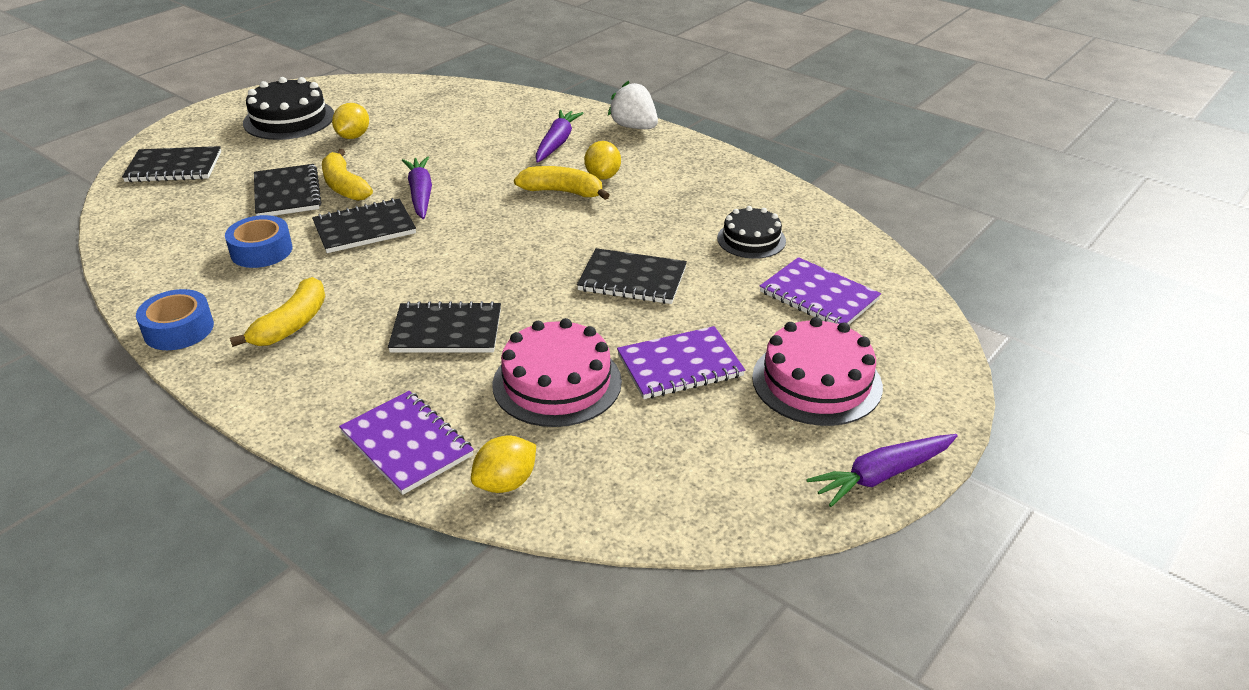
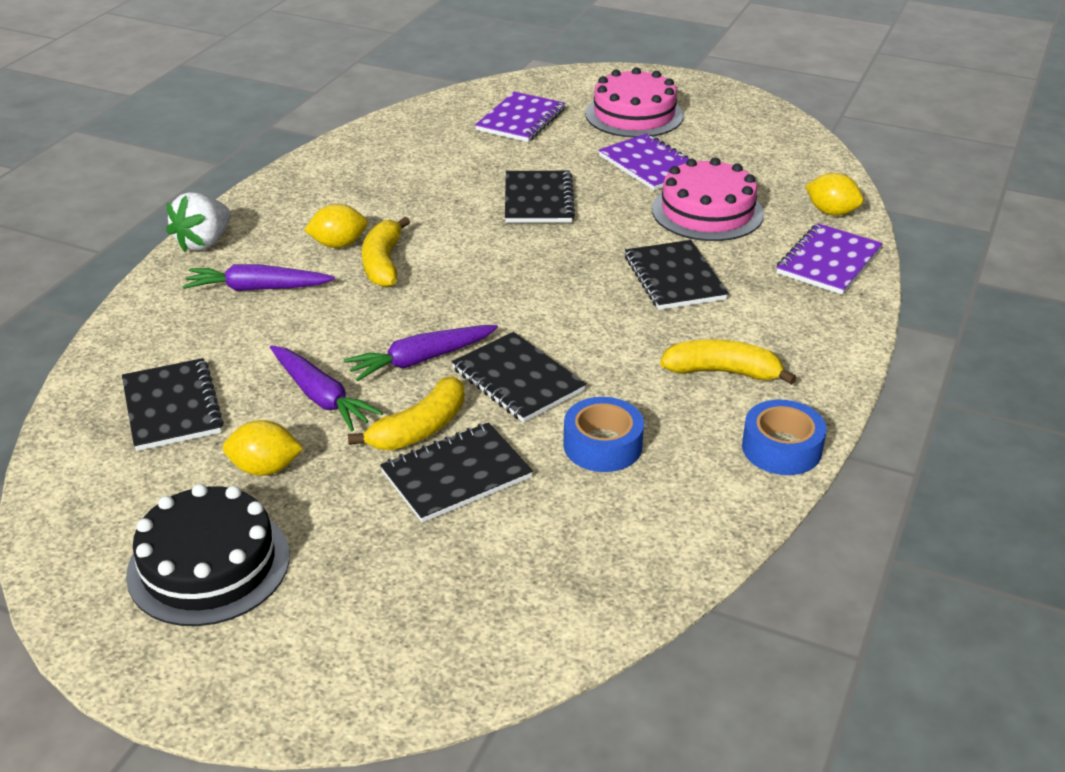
camera: 105 degrees left, 0 degrees up
black notebook [122,146,221,182] -> black notebook moved to [122,358,224,451]
black cake [717,206,786,259] -> none
purple carrot [806,434,958,507] -> purple carrot moved to [270,345,383,431]

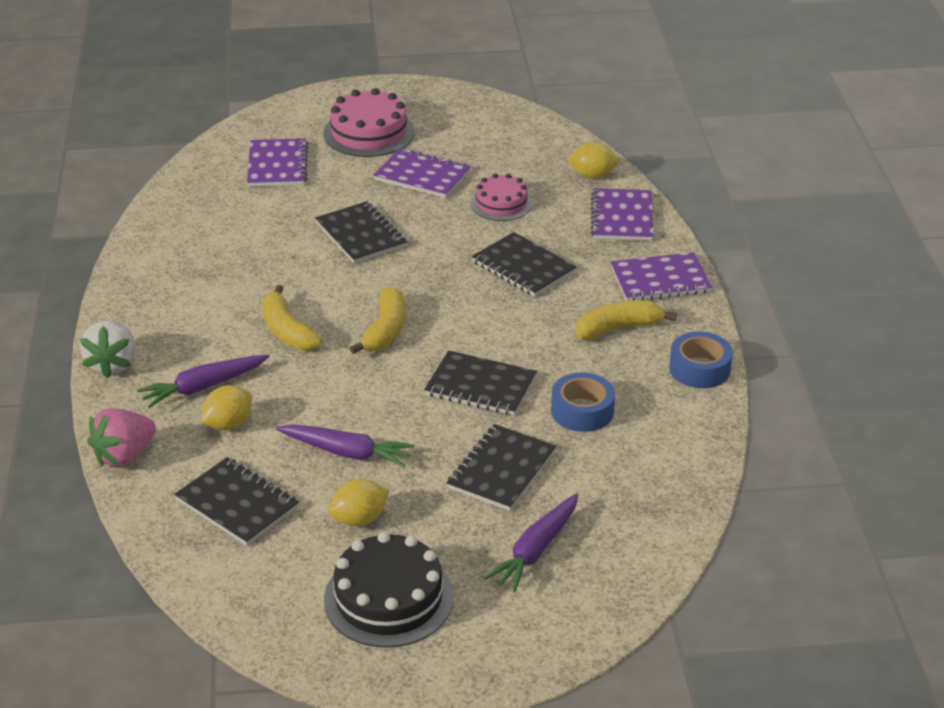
camera: 30 degrees left, 0 degrees up
yellow lemon [304,204,368,248] -> yellow lemon moved to [200,385,252,430]
purple carrot [344,325,498,381] -> purple carrot moved to [484,493,578,593]
yellow banana [348,376,465,450] -> yellow banana moved to [350,286,405,354]
pink cake [652,158,764,241] -> pink cake [471,173,533,221], size x0.64
none -> pink strawberry [87,409,156,467]
none -> purple notebook [610,252,712,301]

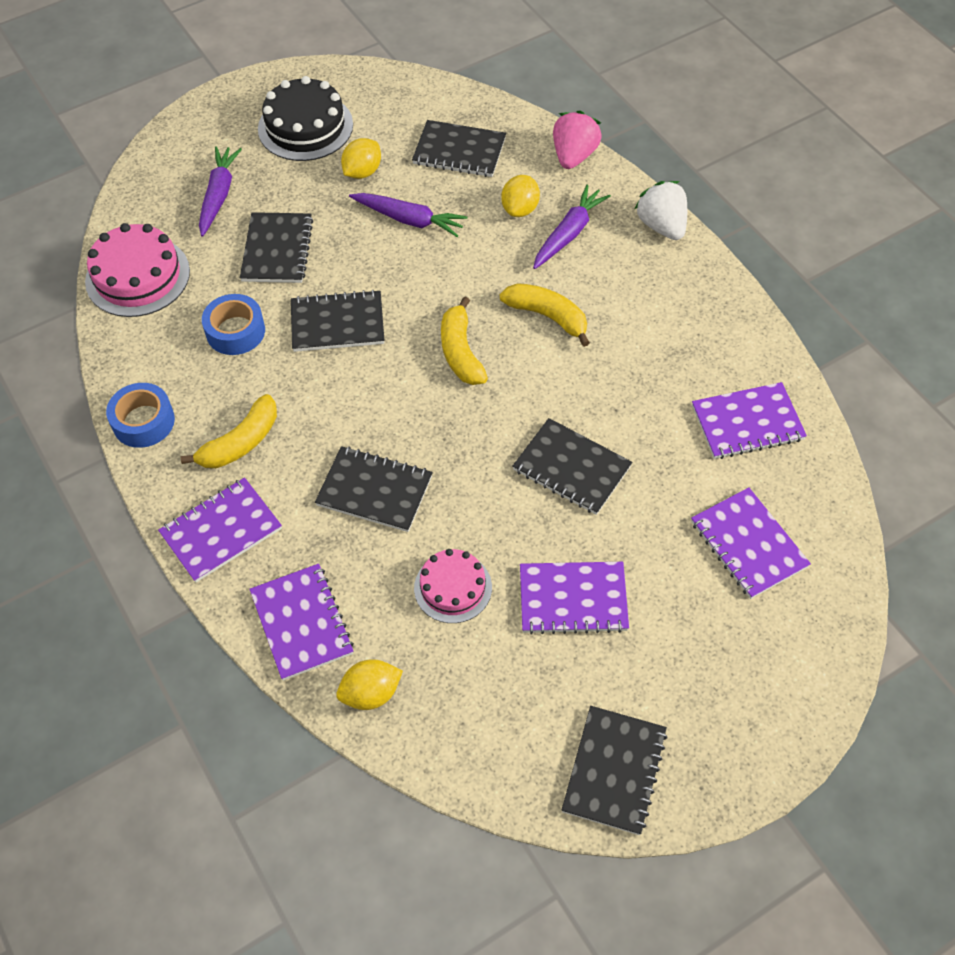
camera: 155 degrees right, 20 degrees up
purple carrot [275,424,415,467] -> purple carrot turned 150 degrees counterclockwise [349,193,467,237]
pink cake [323,88,415,157] -> pink cake moved to [85,223,190,317]
none -> black notebook [562,706,668,835]
none -> purple notebook [692,382,807,459]

